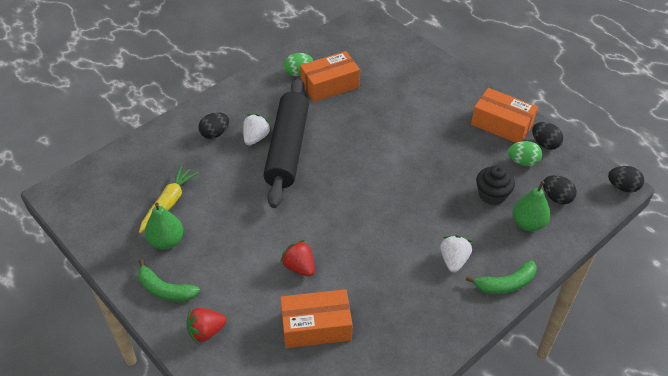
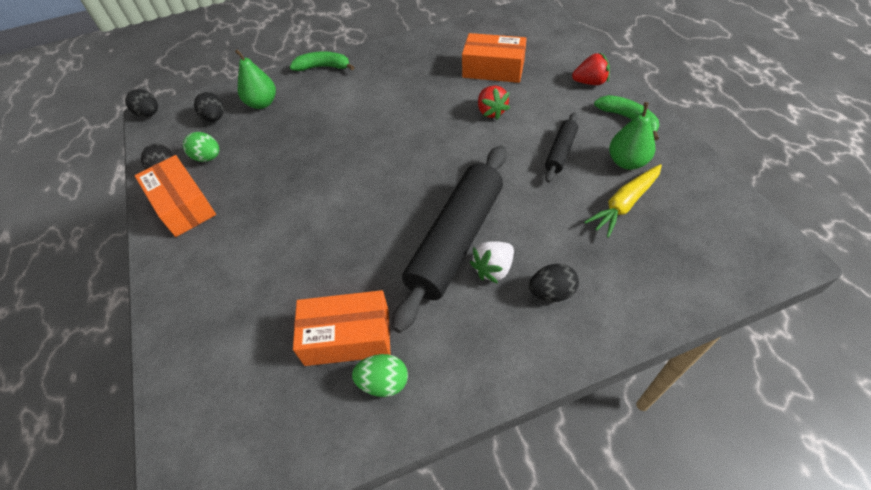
camera: 155 degrees left, 5 degrees up
white strawberry [440,235,472,272] -> none
black cupcake [476,165,515,205] -> none
none -> black rolling pin [545,112,578,183]

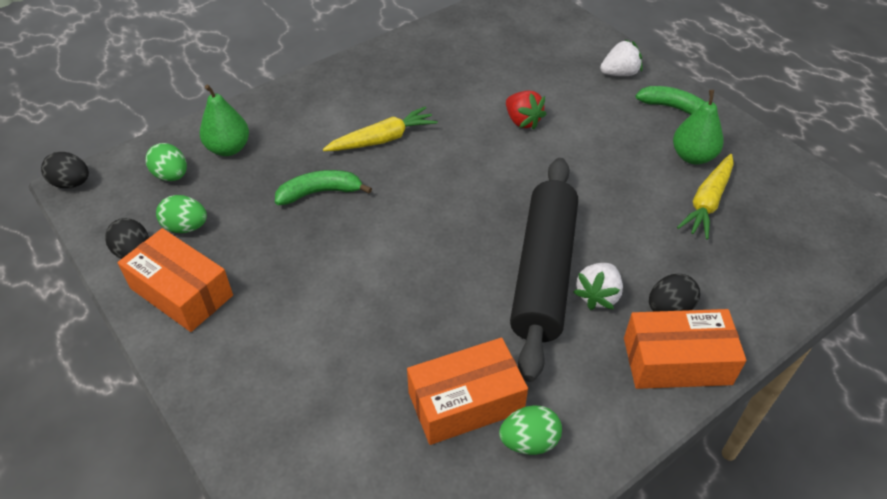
camera: 20 degrees left, 5 degrees down
black egg [194,92,224,122] -> green egg [145,143,187,181]
green banana [290,51,354,71] -> green banana moved to [275,170,372,205]
orange box [462,33,527,83] -> orange box moved to [624,309,746,389]
black rolling pin [545,112,578,183] -> none
red strawberry [572,52,610,85] -> white strawberry [600,39,643,76]
none -> yellow carrot [323,106,438,151]

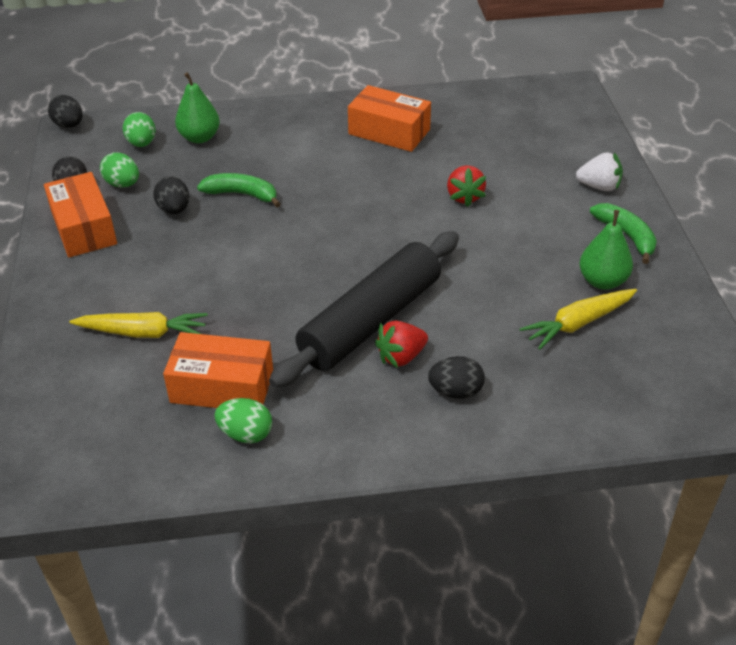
camera: 30 degrees right, 5 degrees down
yellow carrot [323,106,438,151] -> yellow carrot moved to [69,312,208,338]
white strawberry [573,263,623,310] -> red strawberry [375,321,428,368]
orange box [624,309,746,389] -> orange box moved to [348,85,431,152]
none -> black egg [153,176,189,214]

